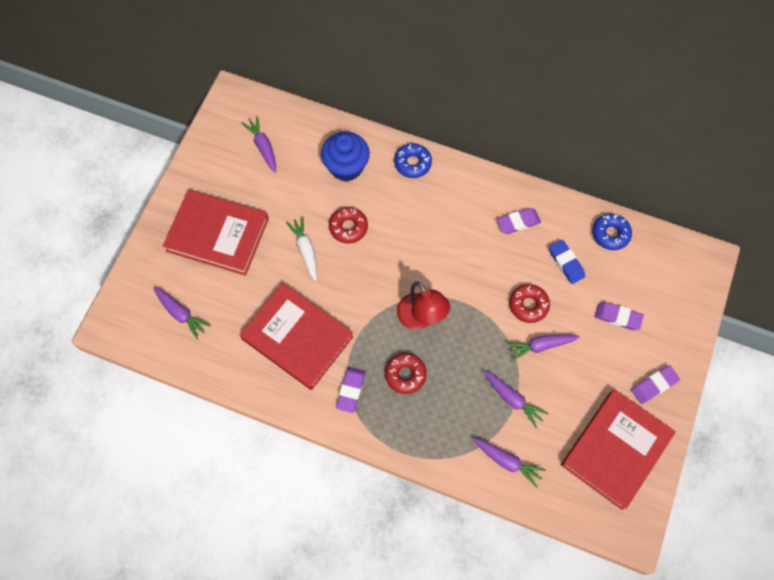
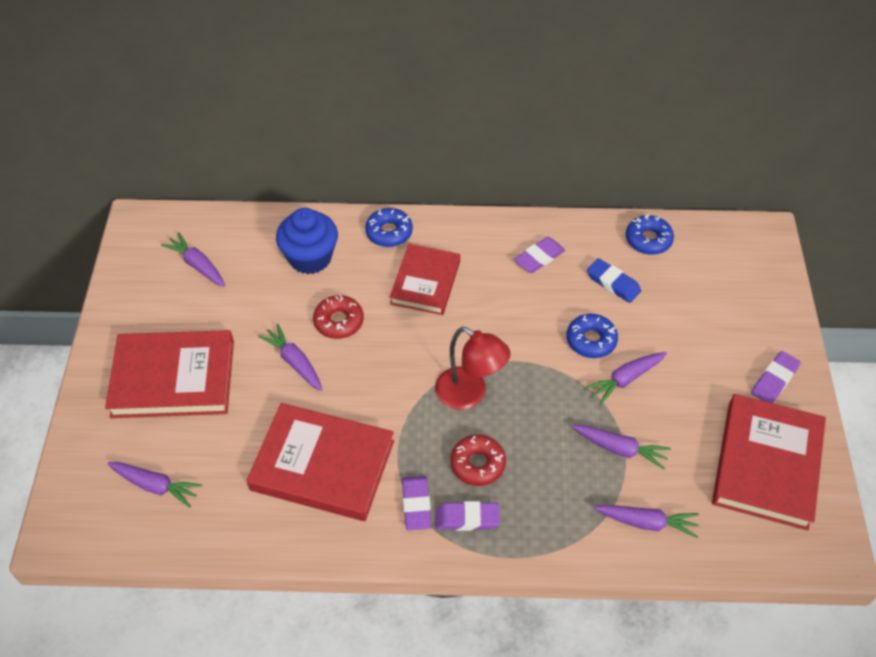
camera: 20 degrees left, 15 degrees down
white carrot [286,216,317,281] -> purple carrot [258,323,322,391]
red donut [509,284,550,323] -> blue donut [567,314,618,358]
purple eraser [594,302,644,330] -> purple eraser moved to [436,501,500,531]
none -> red book [390,244,460,315]

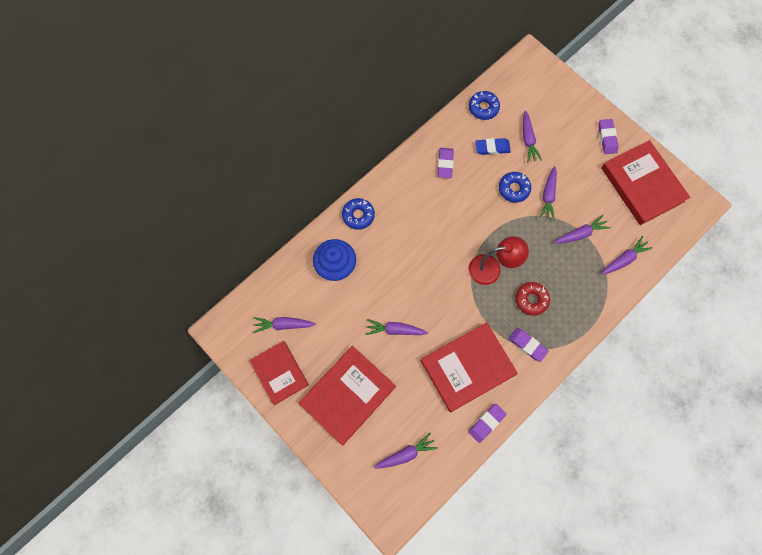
camera: 45 degrees left, 20 degrees up
red donut [313,295,364,339] -> none
red book [390,244,460,315] -> red book moved to [250,341,309,405]
purple eraser [436,501,500,531] -> purple eraser moved to [468,404,506,443]
none -> purple carrot [523,110,542,162]

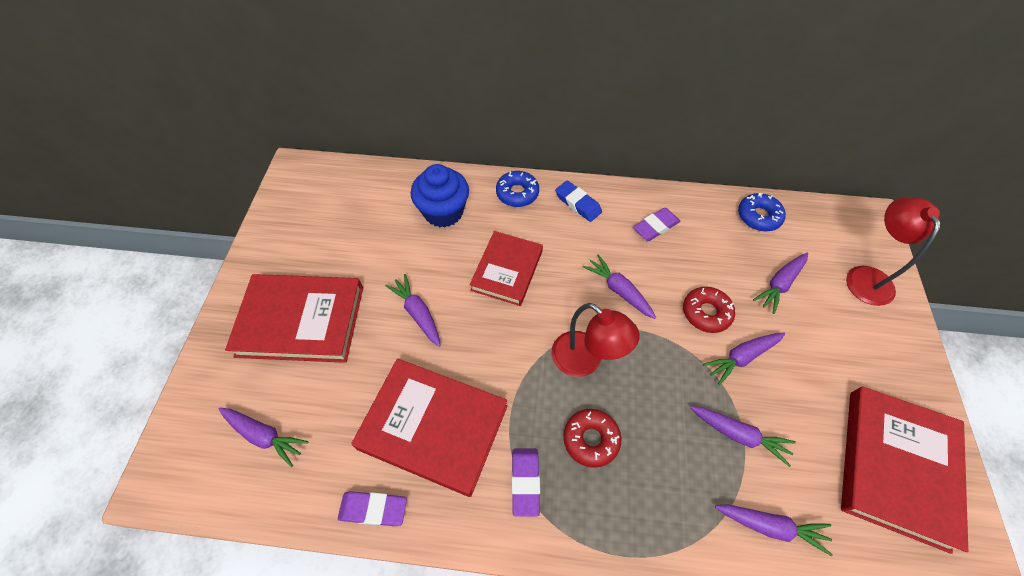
camera: 50 degrees right, 15 degrees down
red book [250,341,309,405] -> red book moved to [469,231,543,306]
purple carrot [253,317,316,333] -> purple carrot moved to [583,254,656,319]
blue eraser [475,138,511,155] -> blue eraser moved to [555,180,602,222]
blue donut [499,172,531,203] -> red donut [683,287,735,333]
purple eraser [598,119,618,154] -> none
none -> red lamp [846,197,940,306]

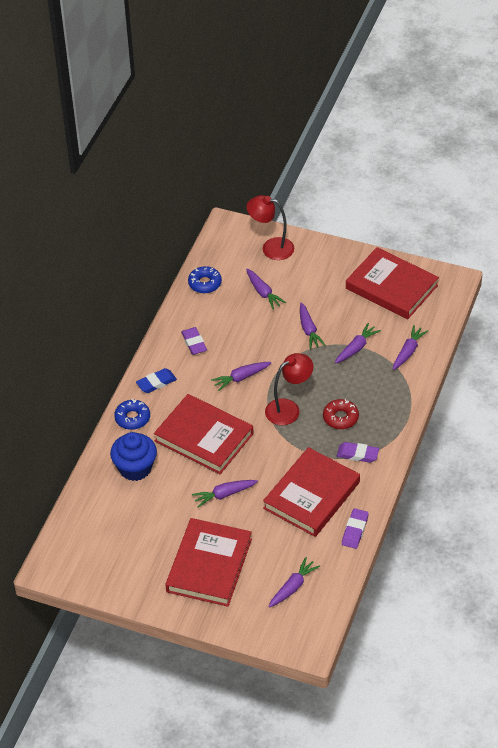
camera: 75 degrees left, 10 degrees down
red book [469,231,543,306] -> red book [154,394,253,474], size x1.51
red donut [683,287,735,333] -> none

